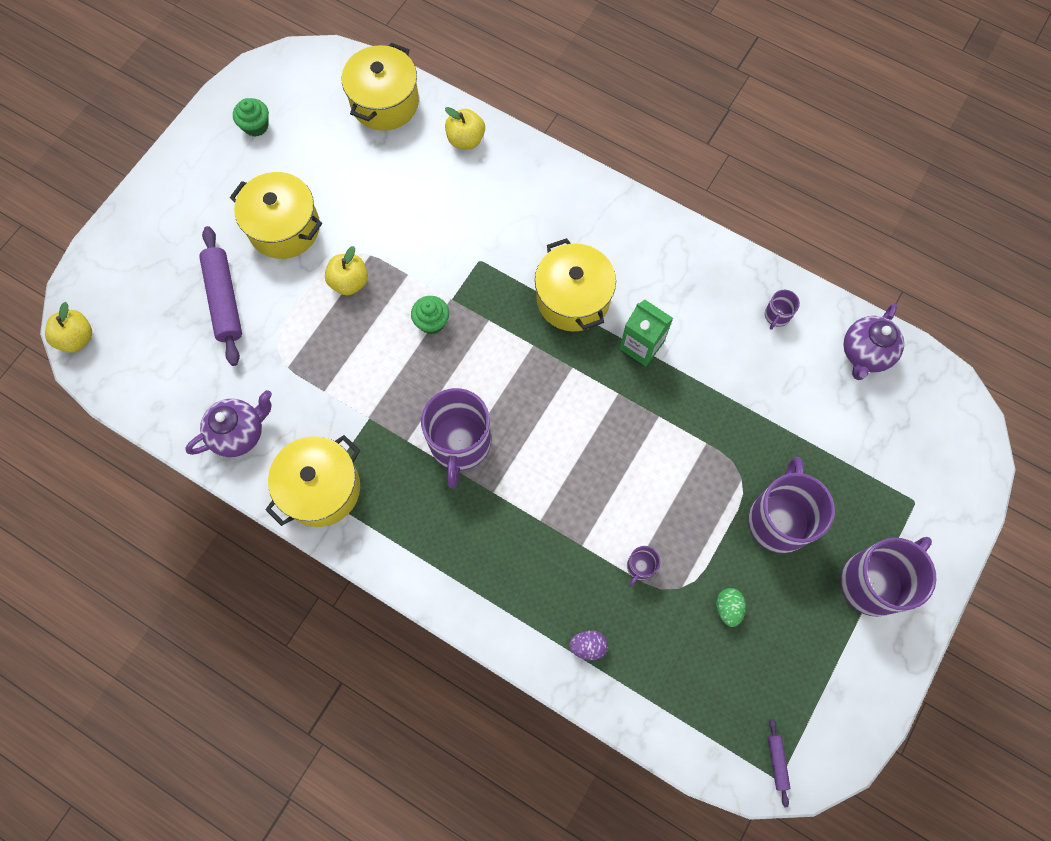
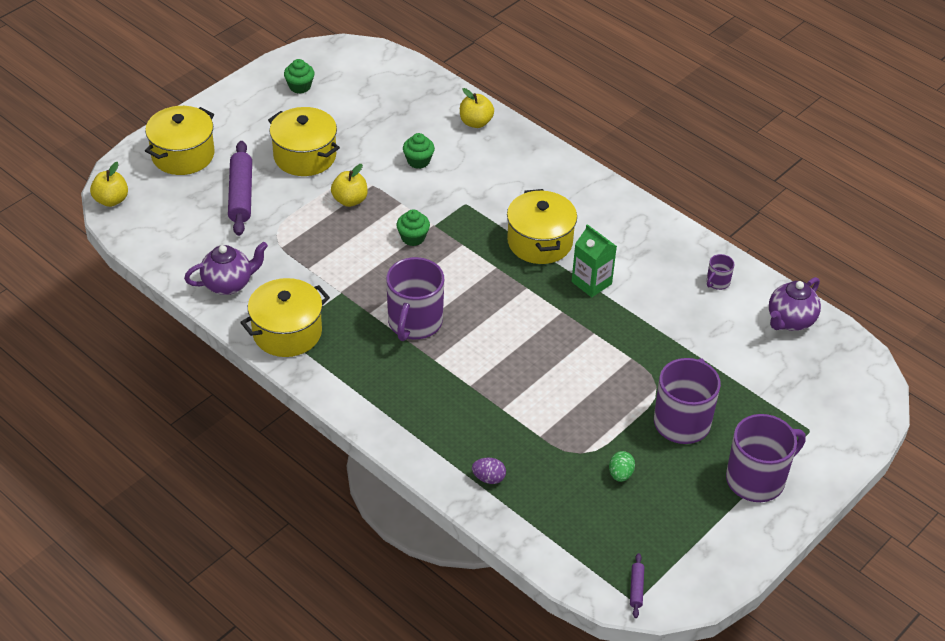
camera: 10 degrees right, 25 degrees down
yellow pot [342,43,419,131] -> yellow pot moved to [145,106,214,175]
purple mug [627,546,661,587] -> none
none -> green cupcake [403,133,435,169]

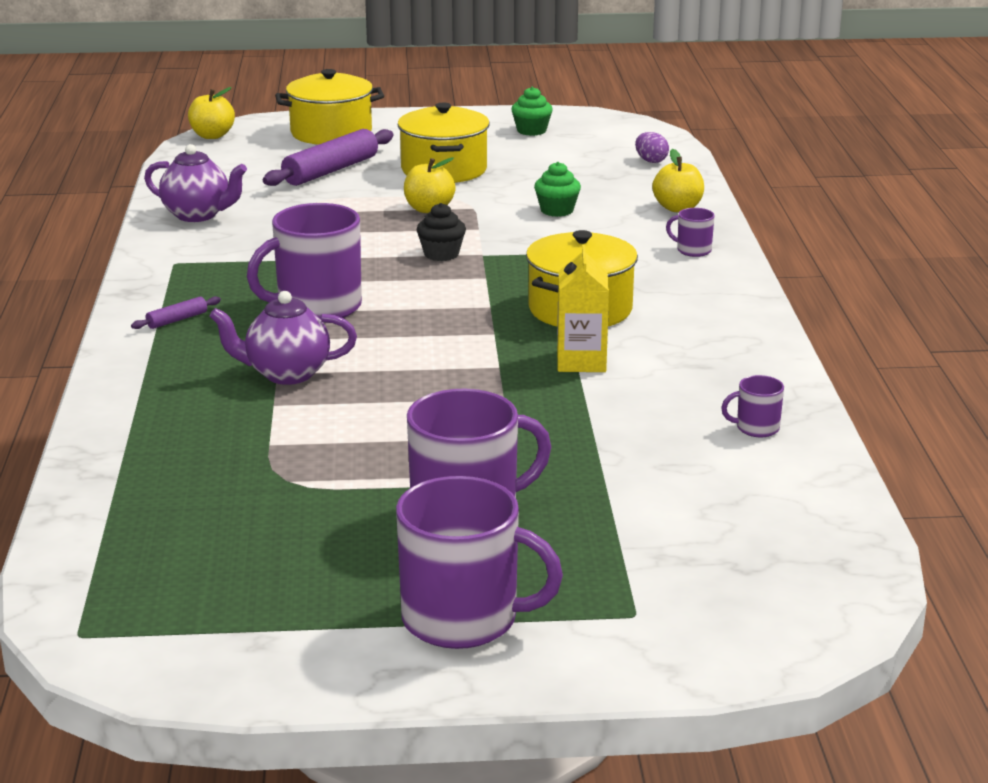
camera: 45 degrees right, 20 degrees down
yellow pot [240,278,330,357] -> none
green cupcake [396,209,430,246] -> black cupcake [417,203,466,261]
purple egg [472,458,506,484] -> purple egg moved to [635,132,669,163]
green carton [572,224,617,297] -> yellow carton [557,244,609,372]
green egg [609,451,635,482] -> none
purple rolling pin [630,553,644,618] -> purple rolling pin moved to [131,297,221,329]
purple teapot [769,277,821,331] -> purple teapot moved to [209,291,357,385]
none -> purple mug [666,208,715,257]

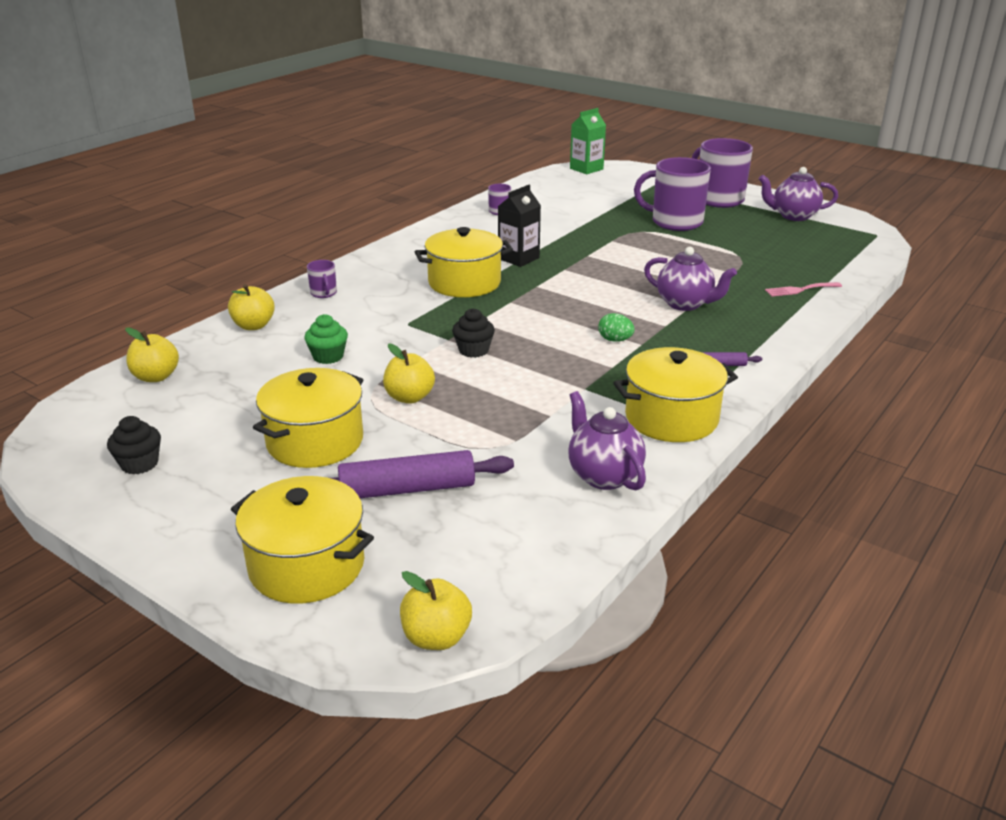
camera: 140 degrees left, 5 degrees up
purple mug [247,203,362,319] -> green egg [598,313,635,342]
green cupcake [511,87,553,136] -> black cupcake [107,416,161,474]
yellow carton [557,244,609,372] -> black carton [498,185,541,267]
purple egg [635,132,669,163] -> yellow apple [125,327,179,382]
none -> green carton [570,108,606,174]
none -> yellow pot [613,347,738,442]
none -> purple teapot [759,167,838,221]
none -> pink fork [765,282,842,297]

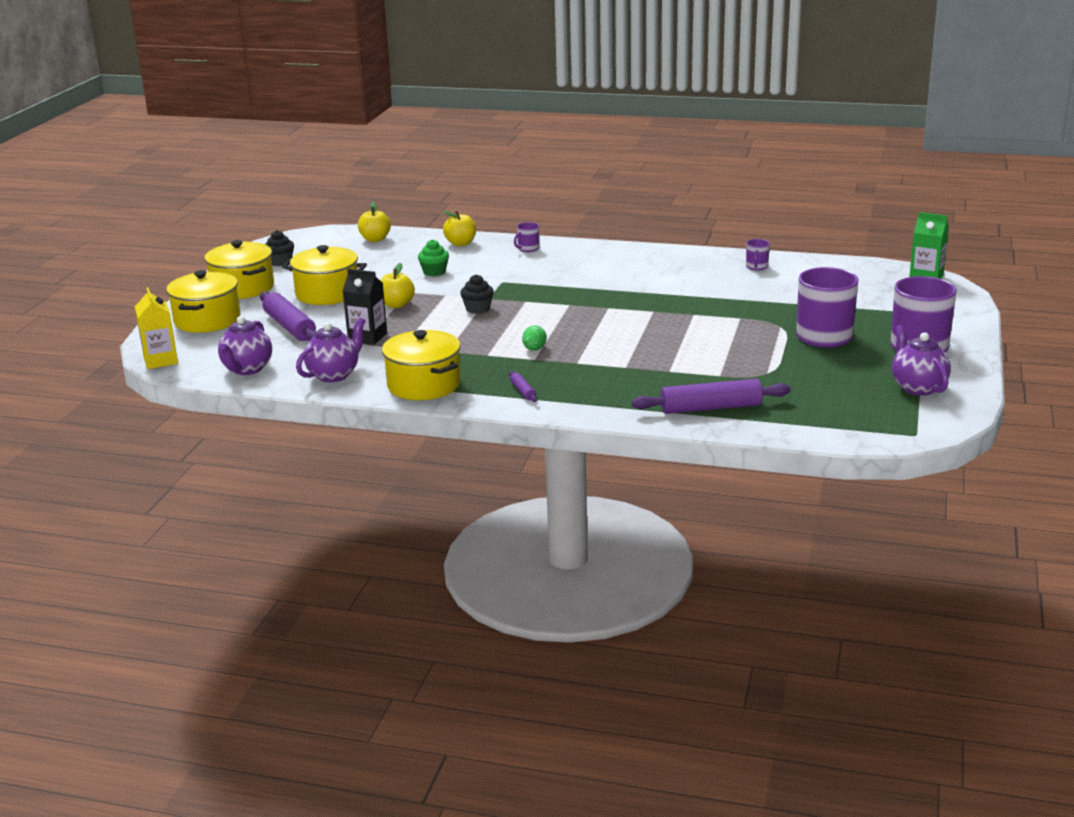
camera: 70 degrees right, 5 degrees down
yellow apple [400,571,472,650] -> yellow carton [135,287,178,369]
yellow pot [415,227,513,297] -> yellow pot moved to [204,240,274,299]
black carton [498,185,541,267] -> black carton moved to [343,269,387,345]
purple teapot [644,247,737,311] -> purple teapot moved to [218,316,272,375]
pink fork [765,282,842,297] -> purple rolling pin [632,379,791,414]

